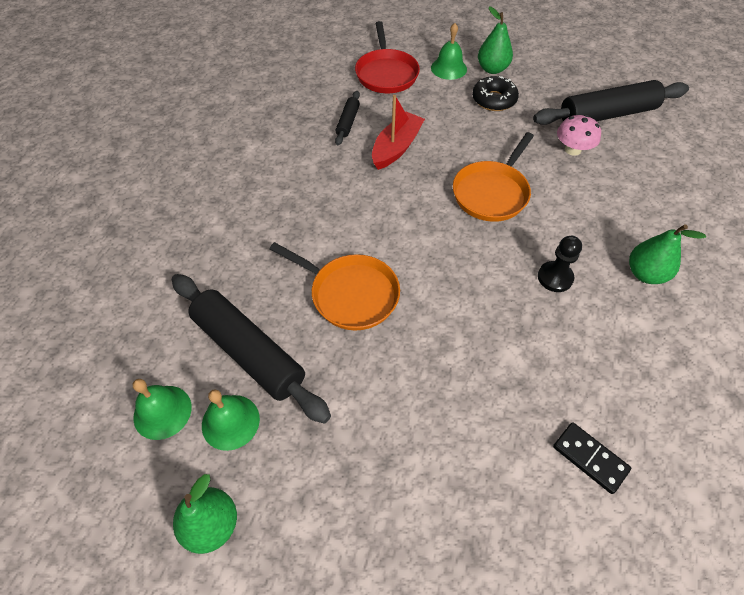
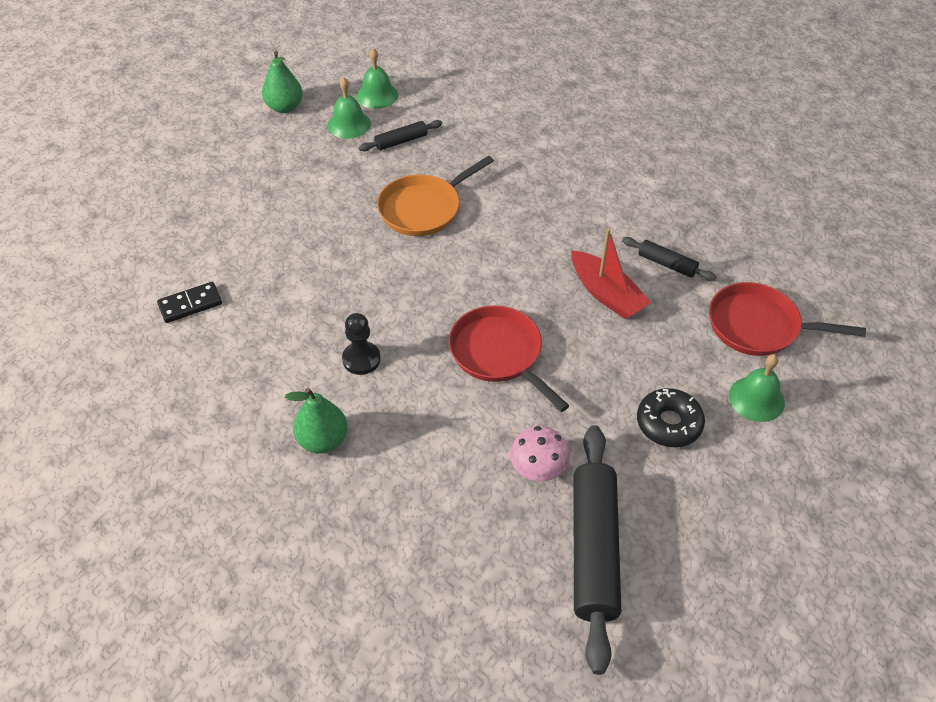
camera: 110 degrees right, 5 degrees down
black rolling pin [172,274,331,424] -> black rolling pin [359,120,442,151], size x0.48
orange pan [453,132,534,222] -> red pan [449,305,569,412]
green pear [478,6,513,74] -> none

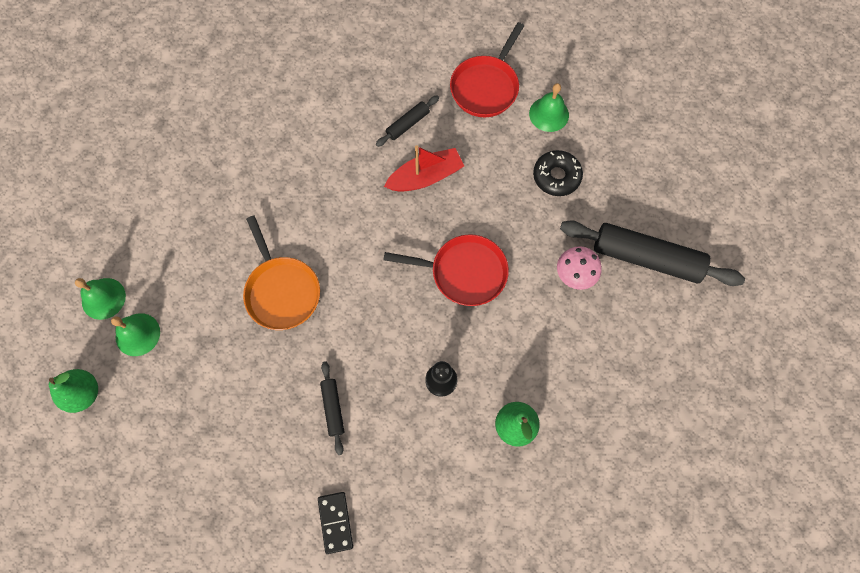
camera: 75 degrees left, 20 degrees up
black rolling pin [359,120,442,151] -> black rolling pin moved to [320,361,345,455]
red pan [449,305,569,412] -> red pan turned 150 degrees counterclockwise [383,234,509,306]

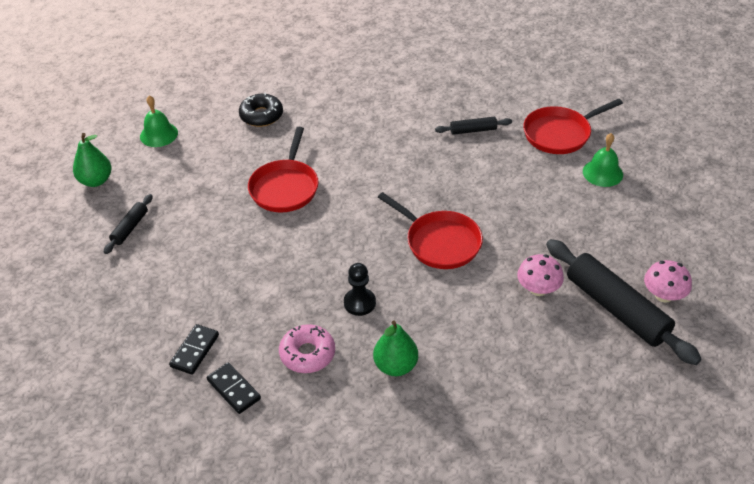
camera: 35 degrees right, 25 degrees down
green bell [111,313,160,356] -> none
orange pan [243,215,320,330] -> red pan [248,127,319,212]
black rolling pin [320,361,345,455] -> black rolling pin moved to [104,194,153,254]
red boat [384,145,464,192] -> none
black donut [533,150,583,196] -> black donut moved to [239,93,283,127]
none -> black domino [207,362,261,414]
none -> pink donut [279,324,335,373]
none -> pink mushroom [644,260,692,303]

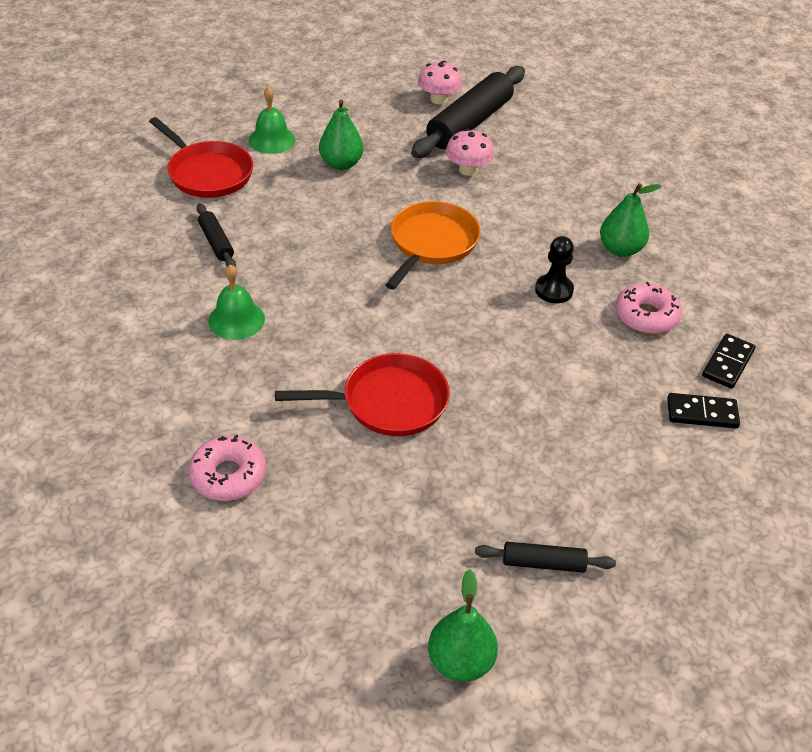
camera: 110 degrees left, 0 degrees up
green bell [140,95,178,147] -> green bell moved to [208,264,265,340]
black donut [239,93,283,127] -> pink donut [188,435,266,501]
red pan [378,192,483,269] -> orange pan [386,201,481,290]
none -> green pear [319,100,363,170]

